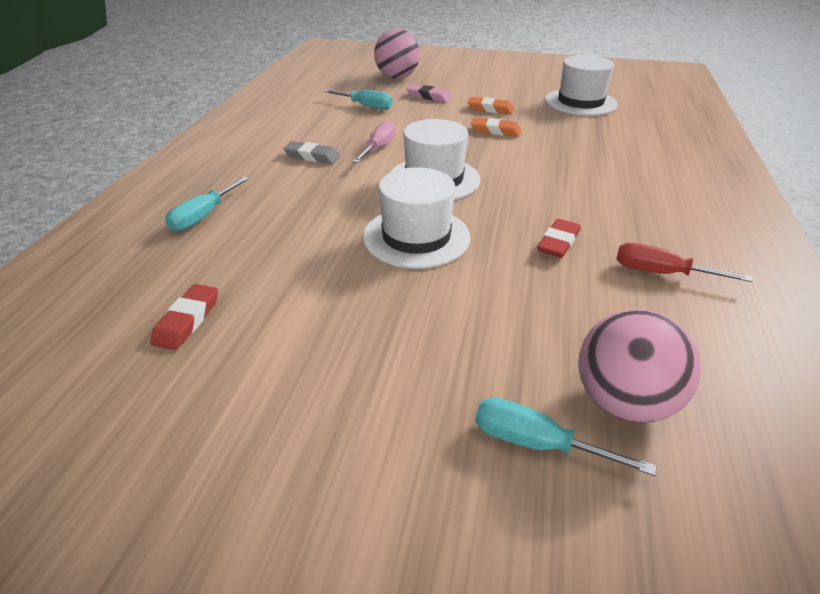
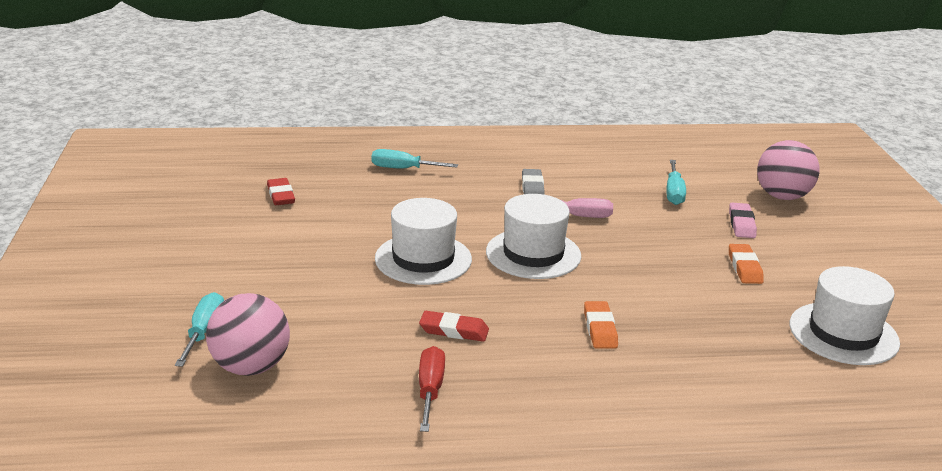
camera: 70 degrees right, 10 degrees down
red eraser [150,284,218,350] -> red eraser turned 75 degrees clockwise [267,178,295,205]
orange eraser [471,117,521,137] -> orange eraser moved to [584,301,618,348]

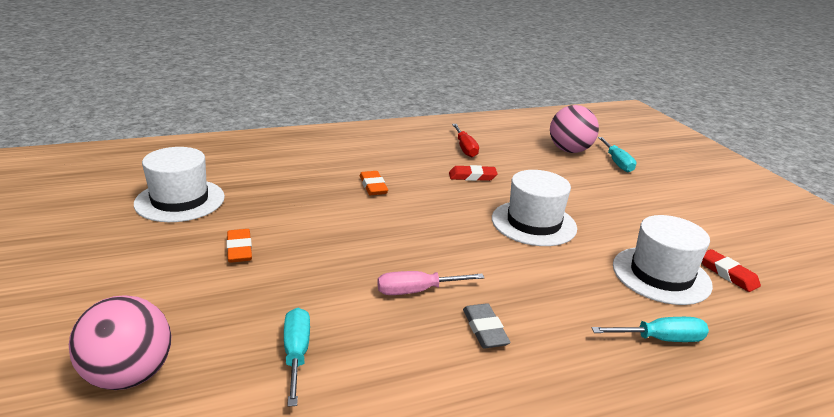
camera: 165 degrees right, 0 degrees up
white hat [486,194,581,279] -> white hat moved to [613,215,713,305]
pink eraser [729,203,757,238] -> none

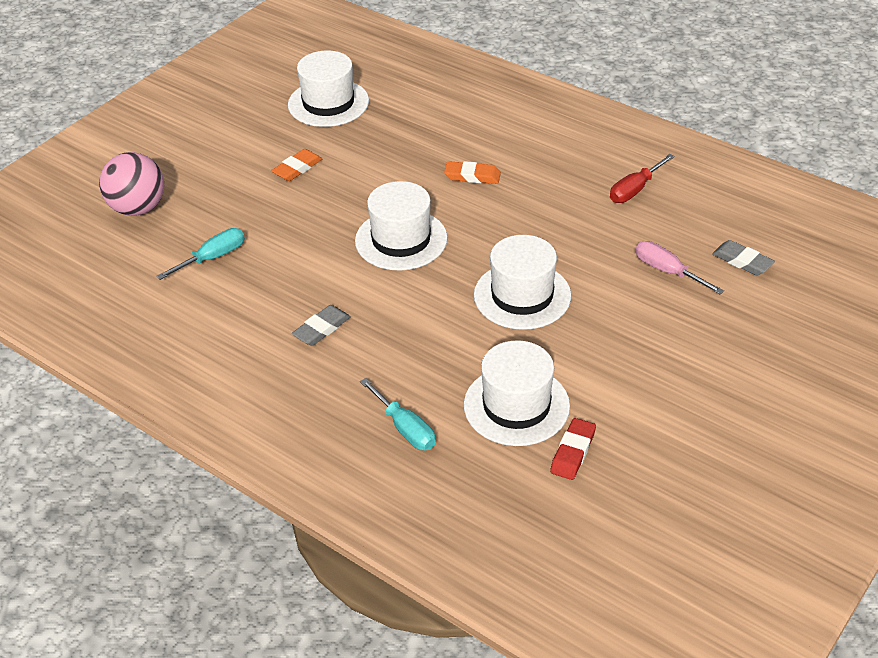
camera: 60 degrees right, 15 degrees up
orange eraser [360,171,388,195] -> orange eraser turned 60 degrees clockwise [444,161,501,184]
pink screwdriver [378,271,484,295] -> pink screwdriver moved to [636,241,724,294]
red eraser [449,165,498,181] -> none
pink ball [550,105,599,153] -> grey eraser [712,240,775,275]
turquoise screwdriver [598,137,637,172] -> none
none -> white hat [355,181,448,270]

